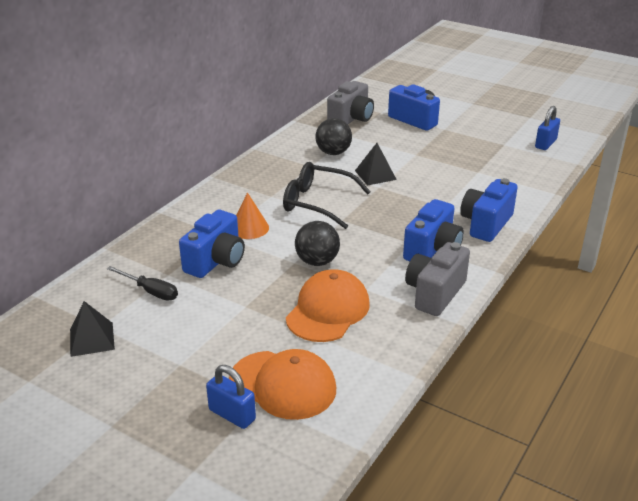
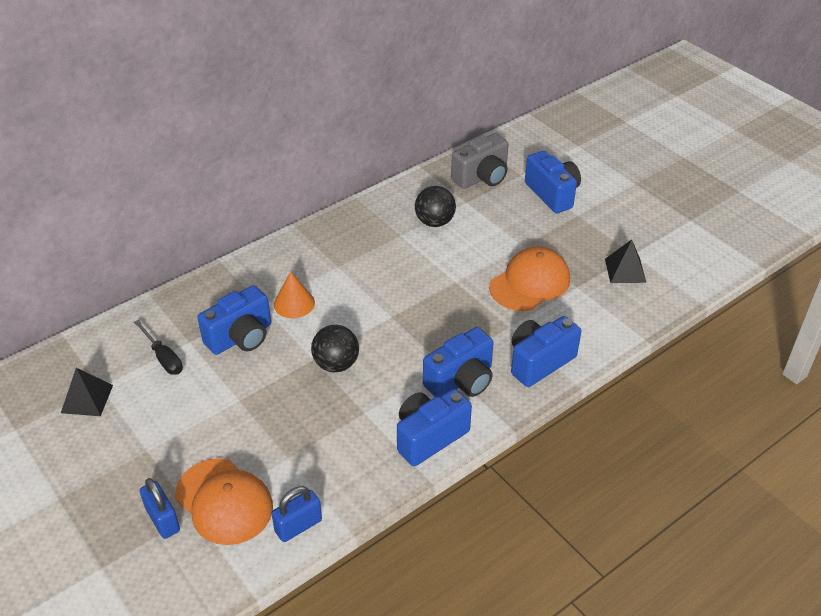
camera: 20 degrees right, 10 degrees up
black glasses [283,162,371,229] -> none
orange cap [286,269,370,342] -> orange cap moved to [489,247,570,311]
black pyramid [355,143,397,186] -> black pyramid moved to [605,240,646,283]
grey camera [405,242,470,316] -> blue camera [397,389,472,466]
blue padlock [535,106,560,150] -> blue padlock moved to [271,486,322,542]

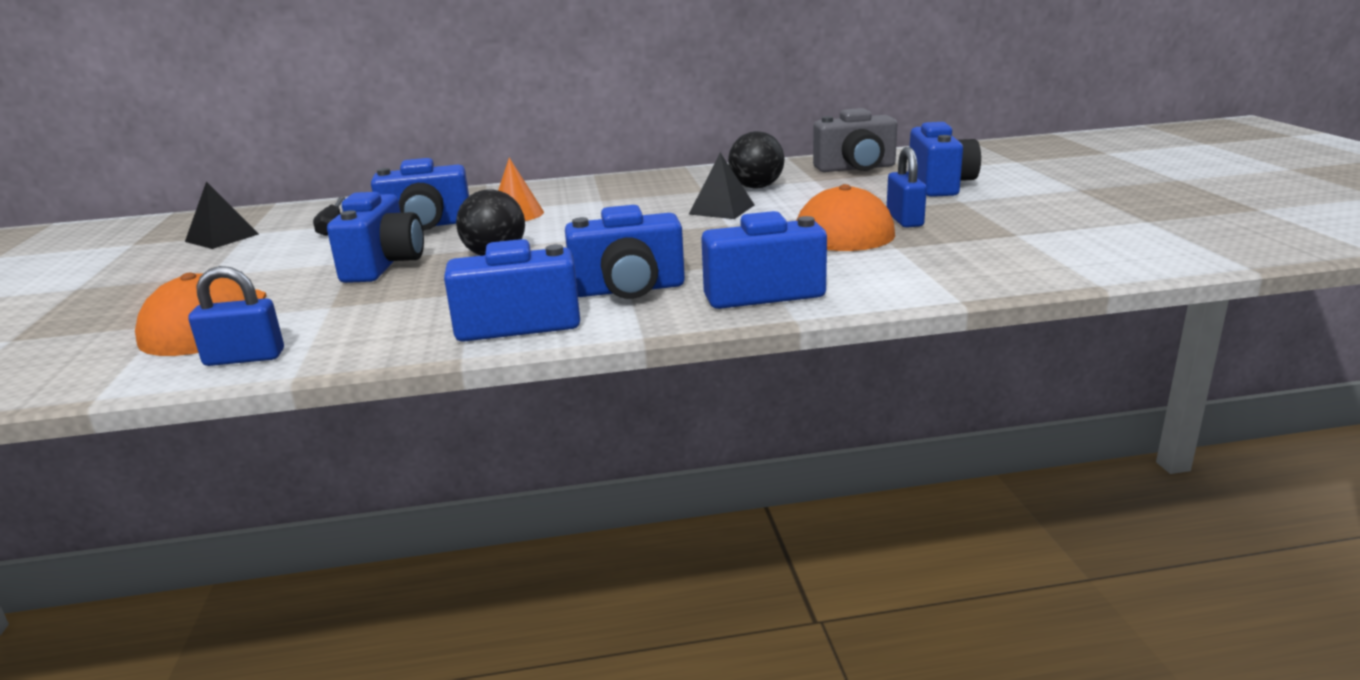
camera: 30 degrees right, 20 degrees down
blue padlock [140,478,180,539] -> blue padlock moved to [887,147,927,228]
black pyramid [605,240,646,283] -> black pyramid moved to [689,153,755,219]
none -> blue camera [327,192,424,283]

